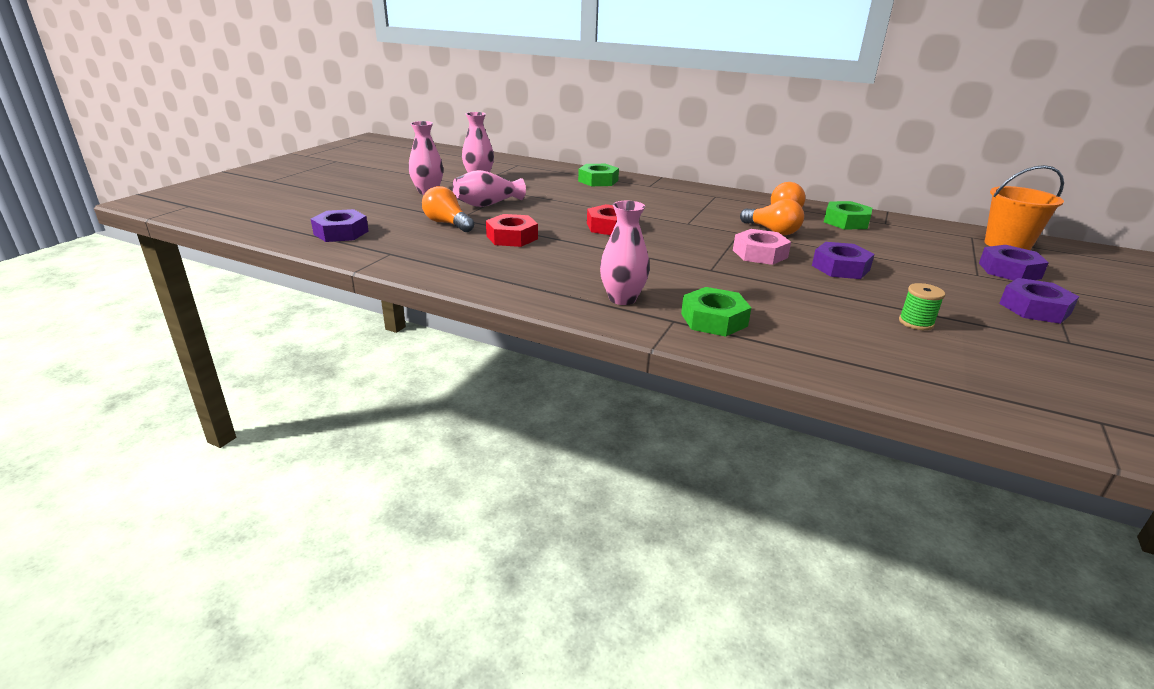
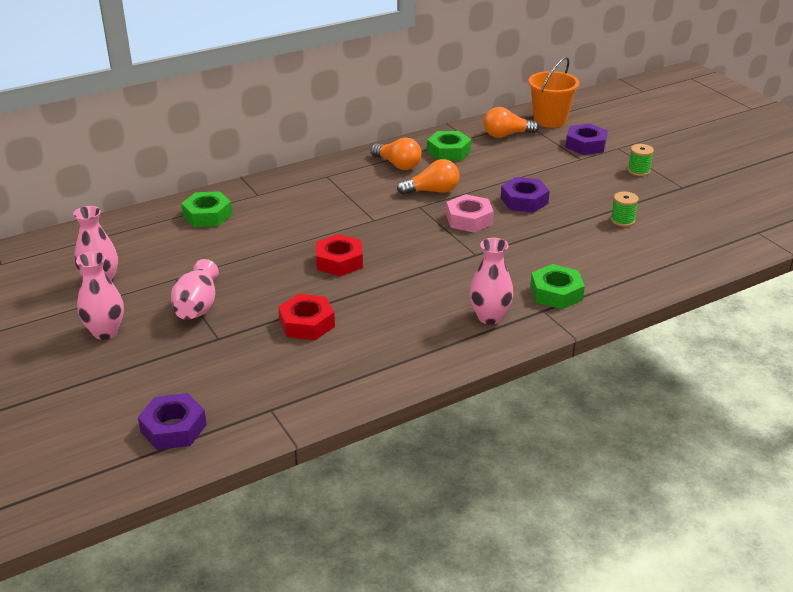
camera: 55 degrees left, 5 degrees up
orange light bulb [422,186,474,232] -> orange light bulb moved to [484,107,539,138]
purple nut [999,278,1079,324] -> green spool [628,144,654,176]

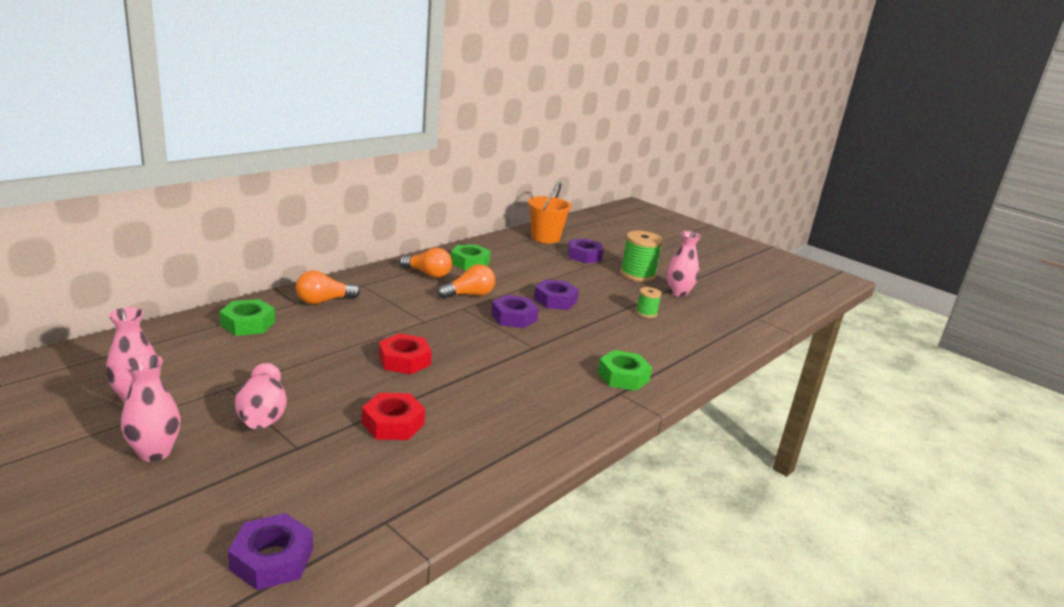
camera: 20 degrees left, 10 degrees down
pink nut [446,194,494,232] -> purple nut [491,295,539,328]
pink vase [469,238,513,325] -> pink vase moved to [667,231,701,297]
orange light bulb [484,107,539,138] -> orange light bulb moved to [296,270,360,305]
green spool [628,144,654,176] -> green spool [620,231,663,282], size x1.87

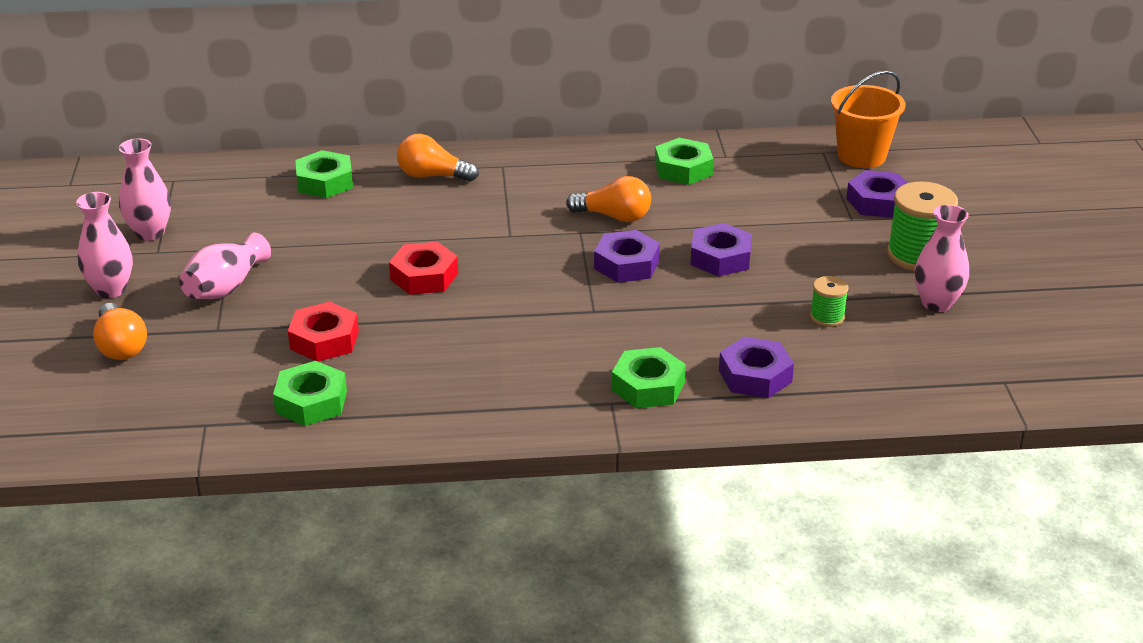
camera: 45 degrees right, 10 degrees up
purple nut [228,513,313,590] -> purple nut moved to [719,337,794,398]
orange light bulb [399,248,452,278] -> orange light bulb moved to [93,303,147,360]
none -> green nut [273,361,347,426]

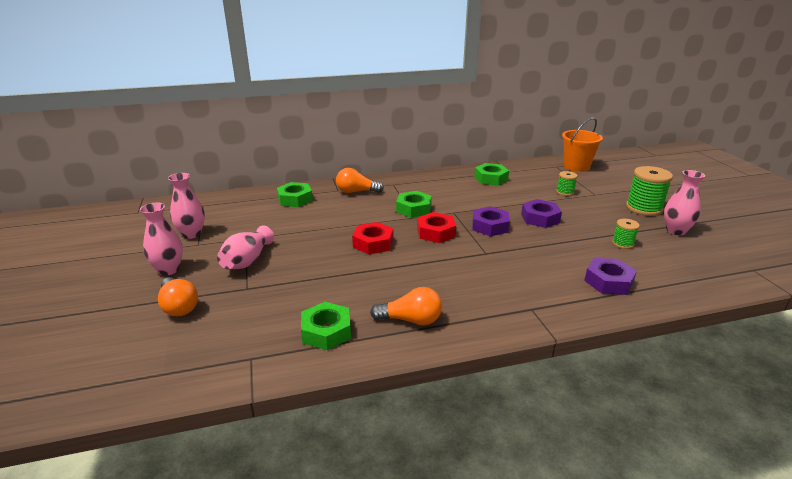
camera: 10 degrees left, 5 degrees down
red nut [288,302,359,361] -> red nut moved to [417,212,456,243]
orange light bulb [566,176,651,222] -> orange light bulb moved to [370,287,442,325]
green nut [612,347,686,408] -> green nut moved to [396,191,432,218]
purple nut [846,170,907,218] -> none
none -> green spool [556,171,578,196]

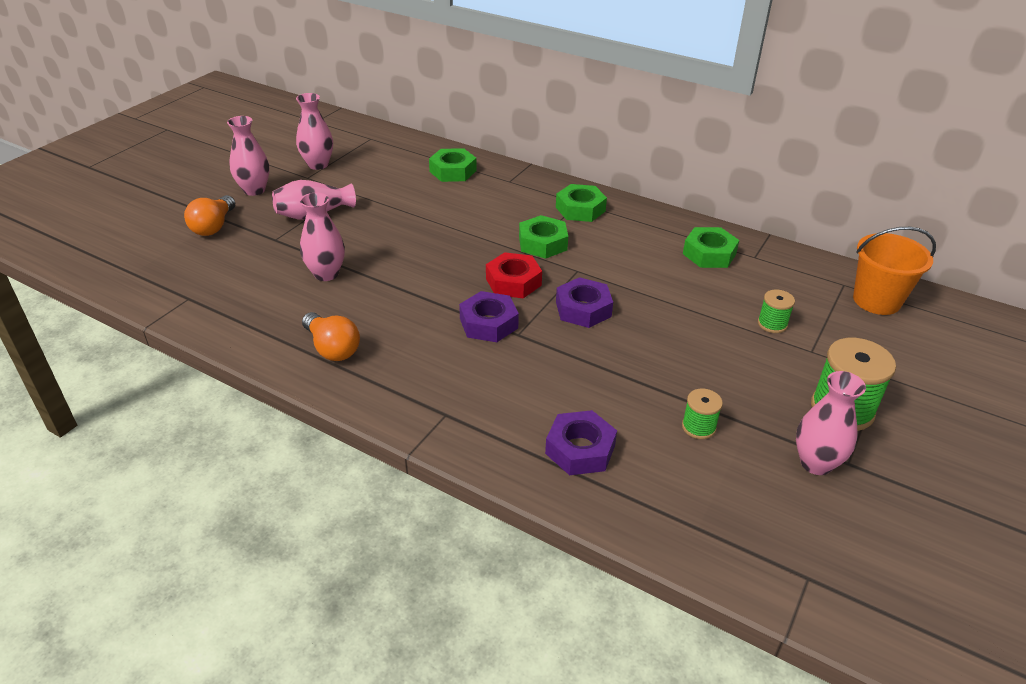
camera: 45 degrees right, 10 degrees up
green nut [301,302,351,350] -> green nut moved to [556,184,607,222]
orange light bulb [336,168,384,193] -> none
red nut [352,222,393,255] -> none
purple nut [521,199,562,228] -> purple nut moved to [459,291,519,342]
none -> pink vase [300,193,345,281]

